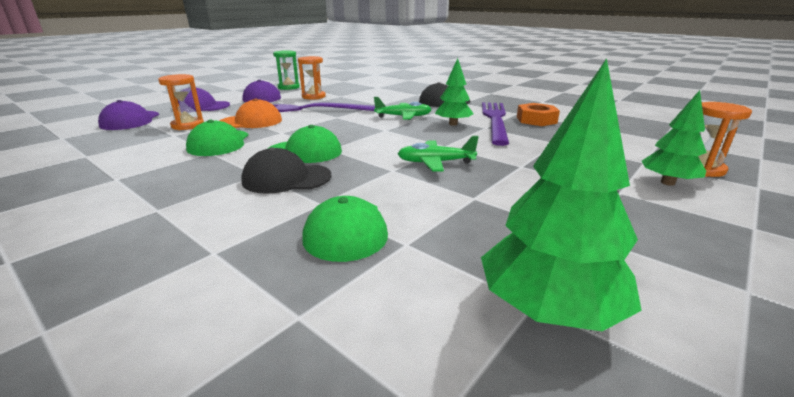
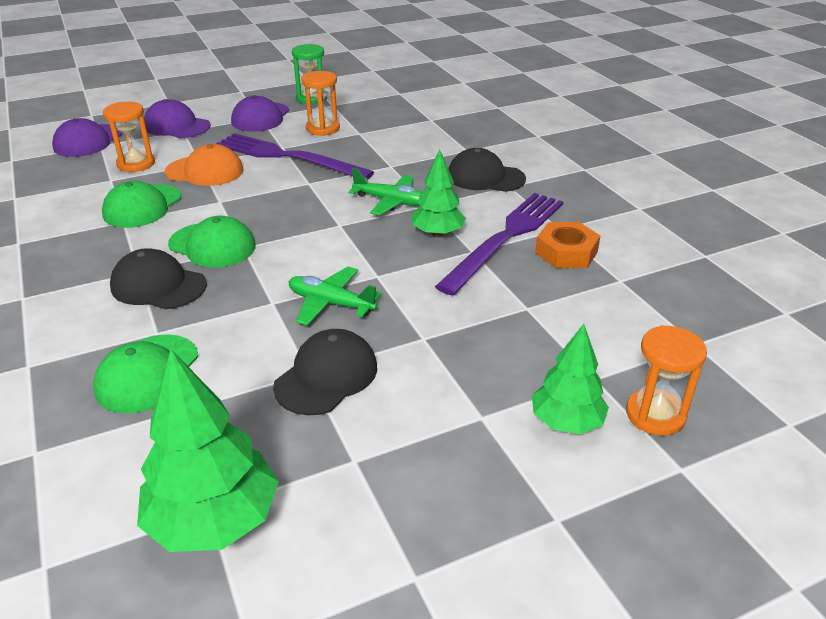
camera: 25 degrees right, 10 degrees up
none -> black cap [273,329,377,415]

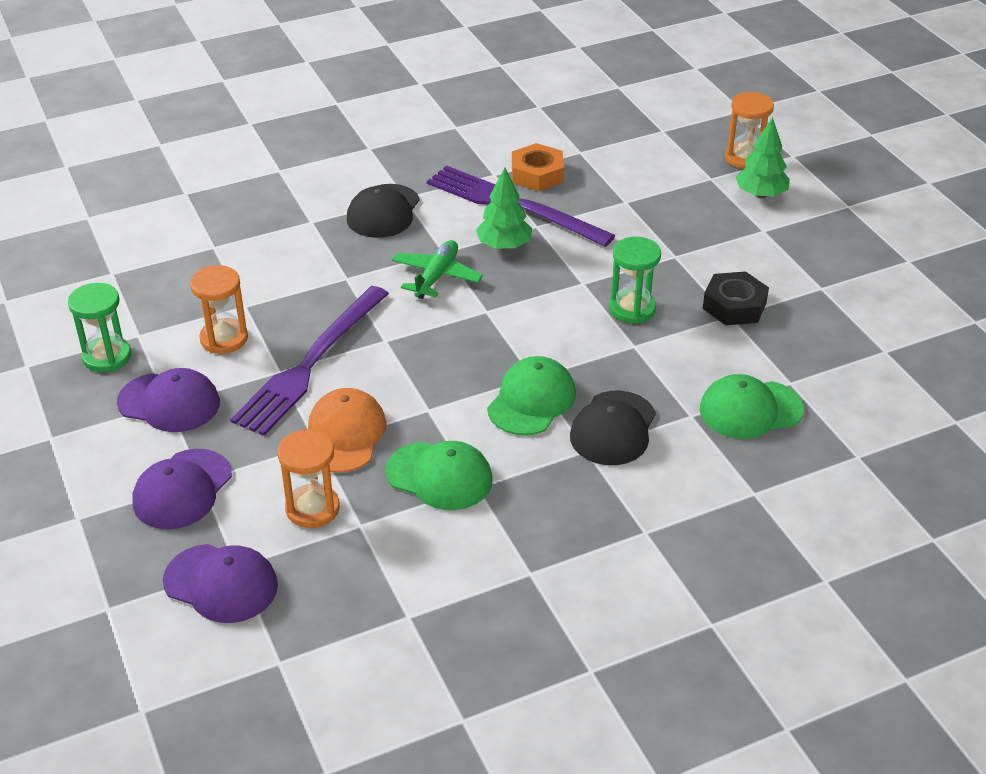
camera: 90 degrees left, 5 degrees up
green cap [94,334,198,413] -> green cap turned 150 degrees clockwise [700,374,804,439]
green tree [137,349,279,552] -> none
black cap [273,329,377,415] -> black nut [703,271,769,325]
green plane [289,267,382,326] -> green hourglass [609,237,661,324]

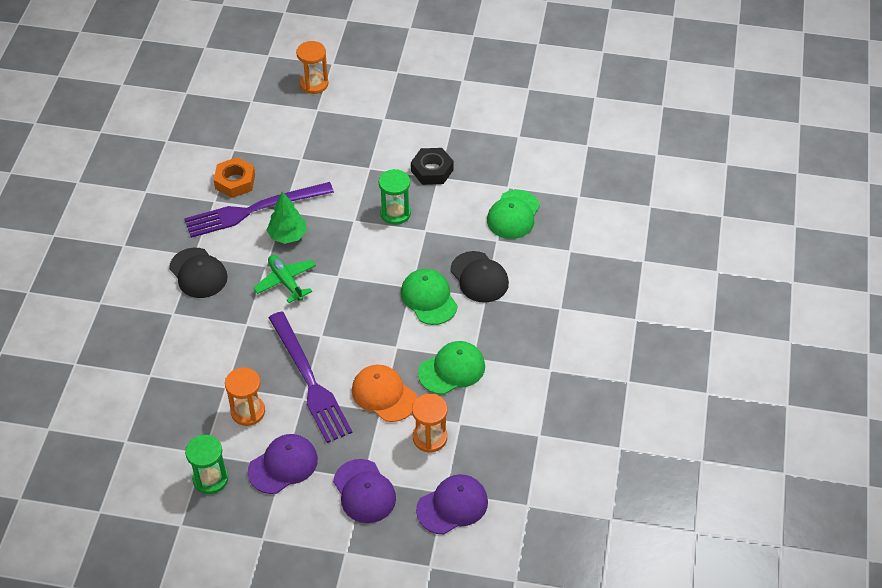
camera: 55 degrees left, 10 degrees up
green tree [735,117,790,198] -> none

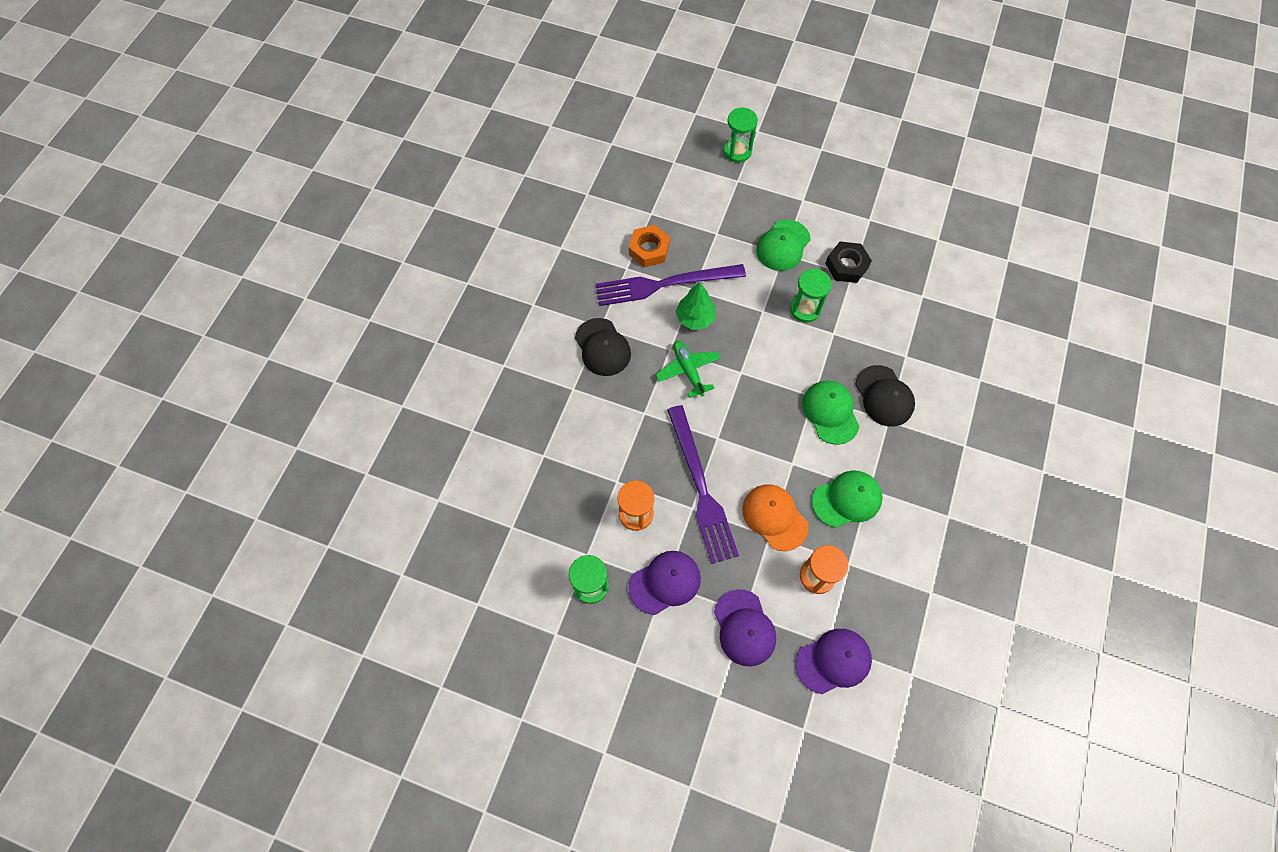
camera: 10 degrees right, 15 degrees up
orange hourglass [296,41,328,94] -> green hourglass [723,108,758,163]
green cap [487,190,540,239] -> green cap moved to [756,219,811,271]

